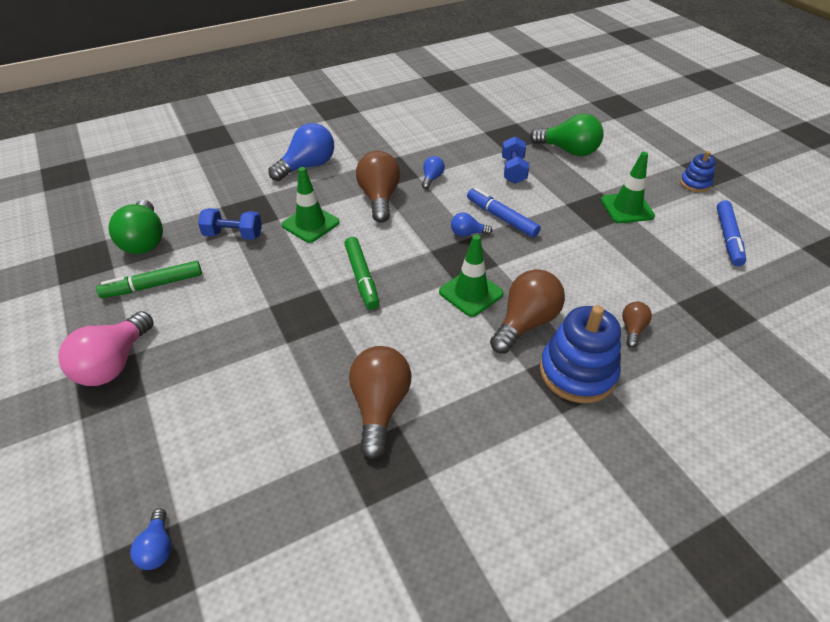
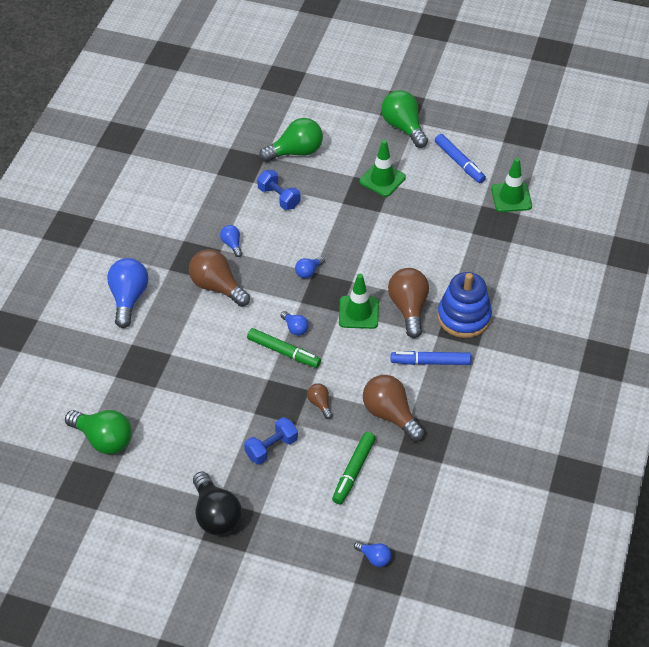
camera: 45 degrees left, 5 degrees up
pink light bulb [58,311,153,386] -> black light bulb [193,472,242,536]
green marker [96,261,202,298] -> green marker moved to [332,432,376,504]
blue dumbbell [198,208,262,240] -> blue dumbbell moved to [244,417,298,465]
green traffic cone [282,167,340,243] -> green traffic cone moved to [491,158,532,212]
blue marker [467,188,541,238] -> blue marker moved to [391,351,471,365]
brown light bulb [622,302,652,348] -> brown light bulb moved to [307,383,333,419]
blue stacking toy [680,151,716,192] -> green light bulb [381,90,428,148]
none -> blue light bulb [281,311,309,336]

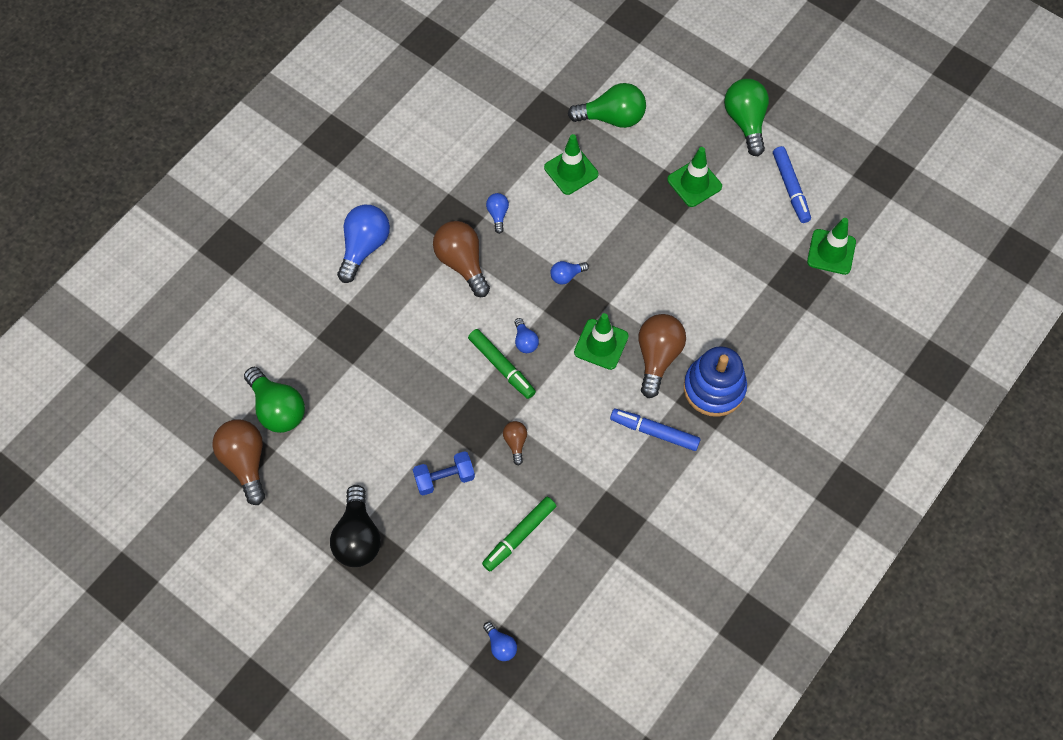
camera: 20 degrees right, 15 degrees up
blue dumbbell [257,170,300,210] -> green traffic cone [544,134,598,195]
brown light bulb [363,375,424,441] -> brown light bulb moved to [213,419,265,505]

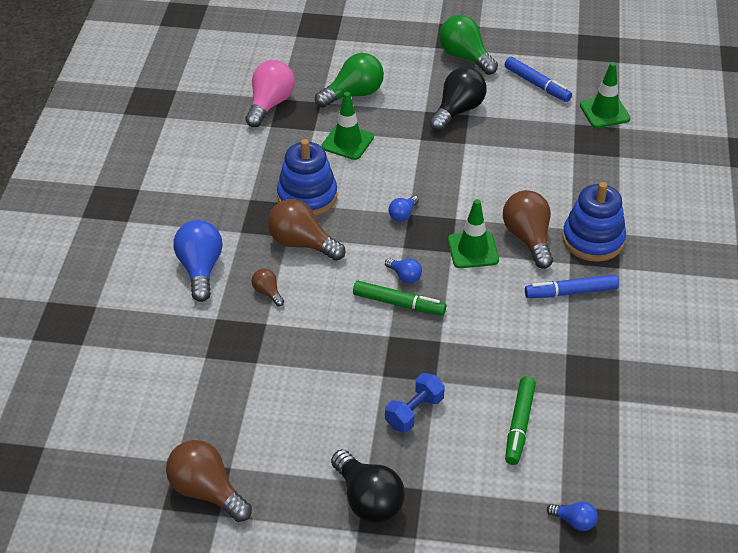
camera: 30 degrees left, 20 degrees down
green light bulb [244,367,305,433] -> none
blue light bulb [486,193,509,234] -> blue stacking toy [277,139,337,216]
brown light bulb [503,421,527,466] -> brown light bulb moved to [252,269,284,307]
green traffic cone [667,147,722,207] -> black light bulb [429,67,487,131]
none -> pink light bulb [245,60,295,127]

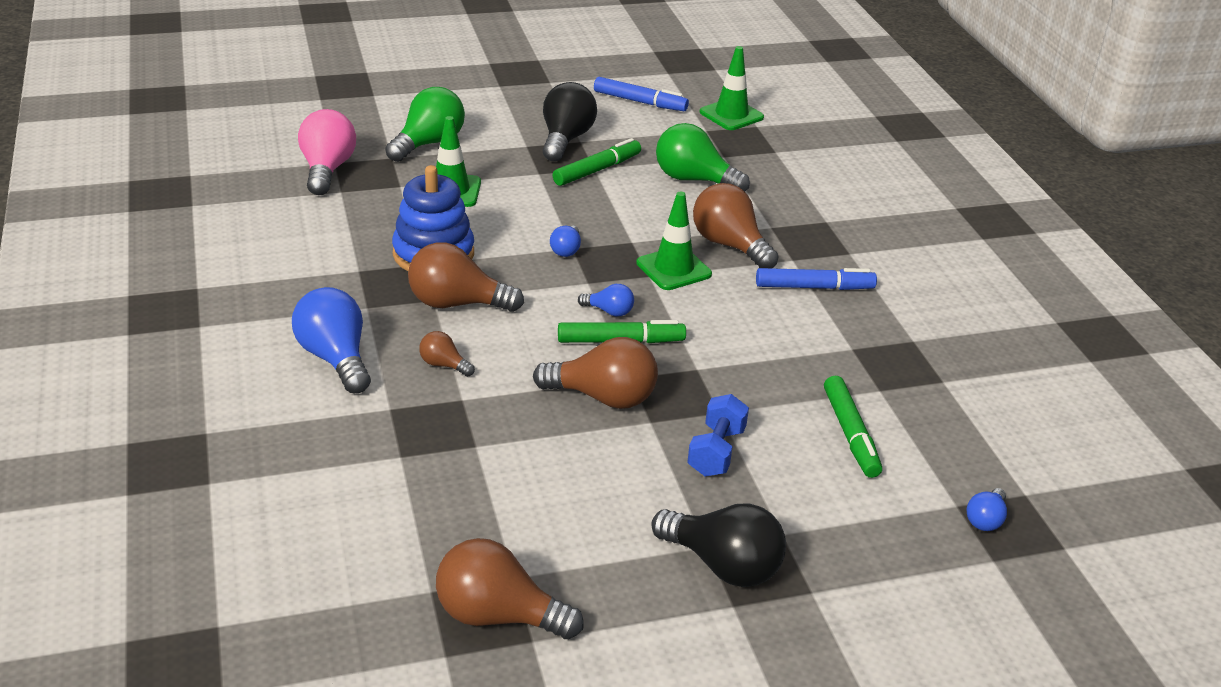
camera: 25 degrees left, 10 degrees down
green light bulb [439,15,498,75] -> green light bulb moved to [656,123,750,192]
blue marker [525,274,619,298] -> blue marker turned 150 degrees counterclockwise [756,268,877,290]
blue light bulb [547,502,598,531] -> blue light bulb turned 120 degrees clockwise [967,488,1007,531]
blue stacking toy [562,182,626,262] -> none
none -> brown light bulb [533,337,658,409]
none -> green marker [553,138,641,186]

